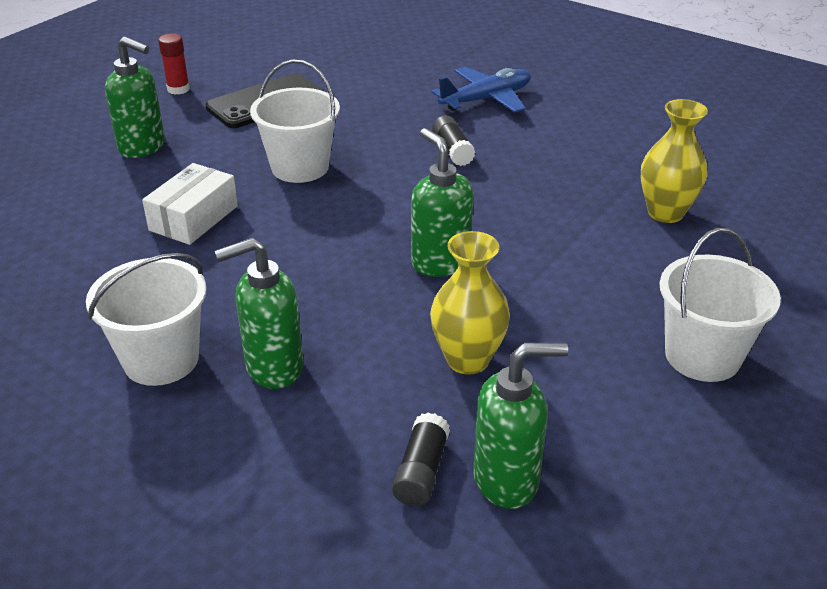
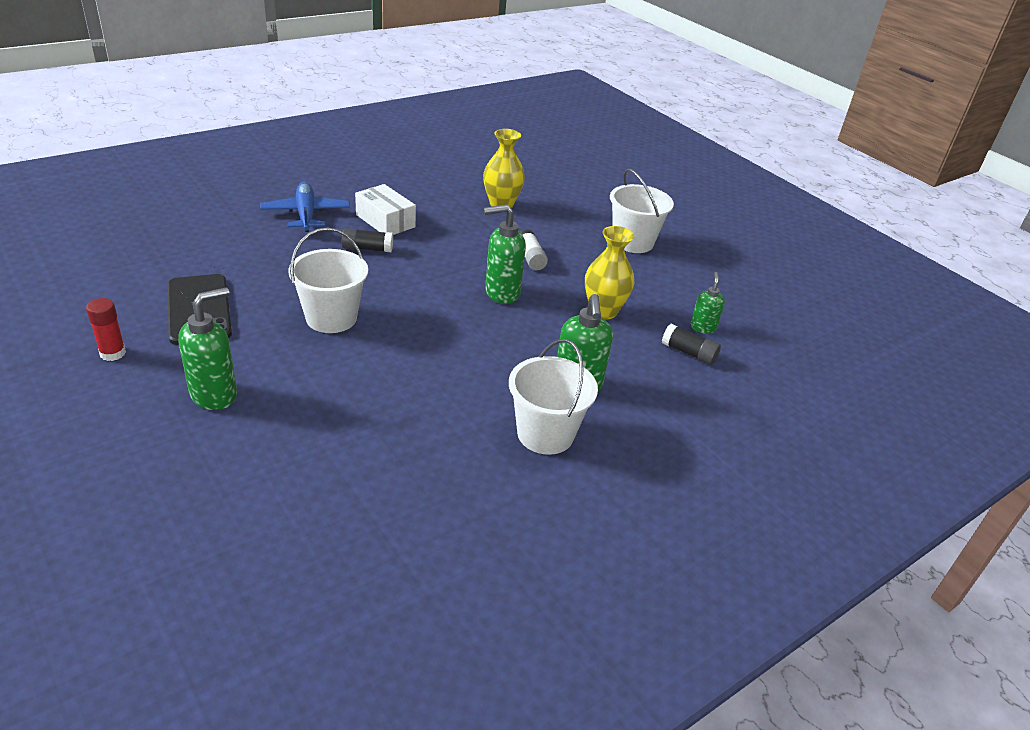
camera: 75 degrees left, 0 degrees up
white box [142,163,238,245] -> white box moved to [355,184,416,235]
green soap dispenser [473,343,568,509] -> green soap dispenser [691,272,725,334], size x0.59
none -> white glue stick [520,229,548,270]

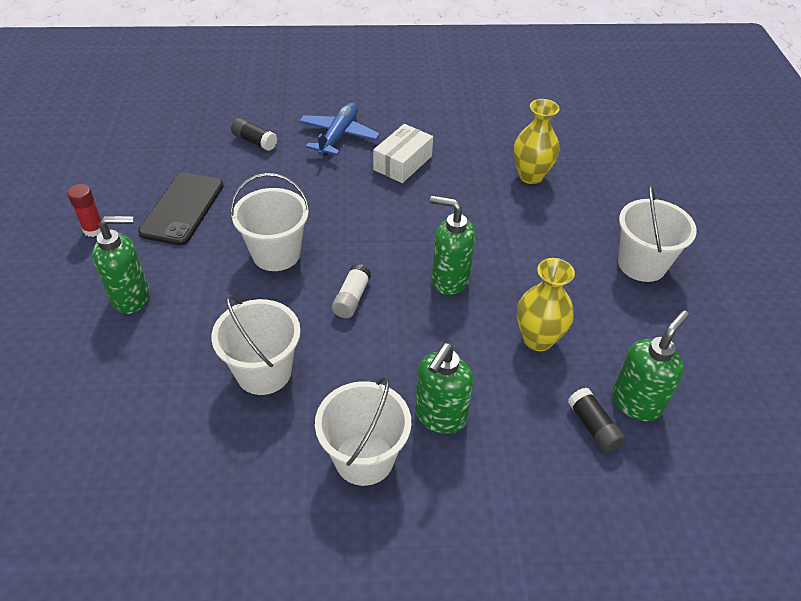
camera: 35 degrees right, 10 degrees up
black glue stick [341,228,393,252] -> black glue stick moved to [231,118,277,151]
white box [355,184,416,235] -> white box turned 45 degrees clockwise [373,124,433,183]
white glue stick [520,229,548,270] -> white glue stick moved to [332,264,371,318]
green soap dispenser [691,272,725,334] -> green soap dispenser [612,310,689,421], size x1.69
none -> white bucket [211,295,300,395]

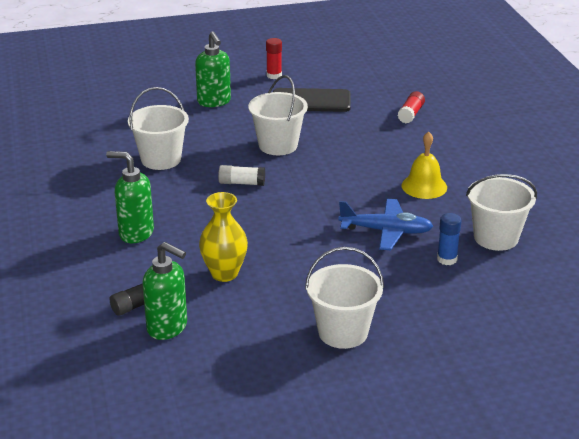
camera: 80 degrees right, 15 degrees down
black glue stick [231,118,277,151] -> red glue stick [397,91,425,123]
blue plane [299,102,380,156] -> blue plane moved to [338,199,433,250]
white bucket [315,377,411,486] -> white bucket moved to [466,174,537,251]
white box [373,124,433,183] -> yellow bell [402,131,447,199]
green soap dispenser [430,196,475,295] -> none
yellow vase [514,99,560,184] -> blue glue stick [437,213,462,265]

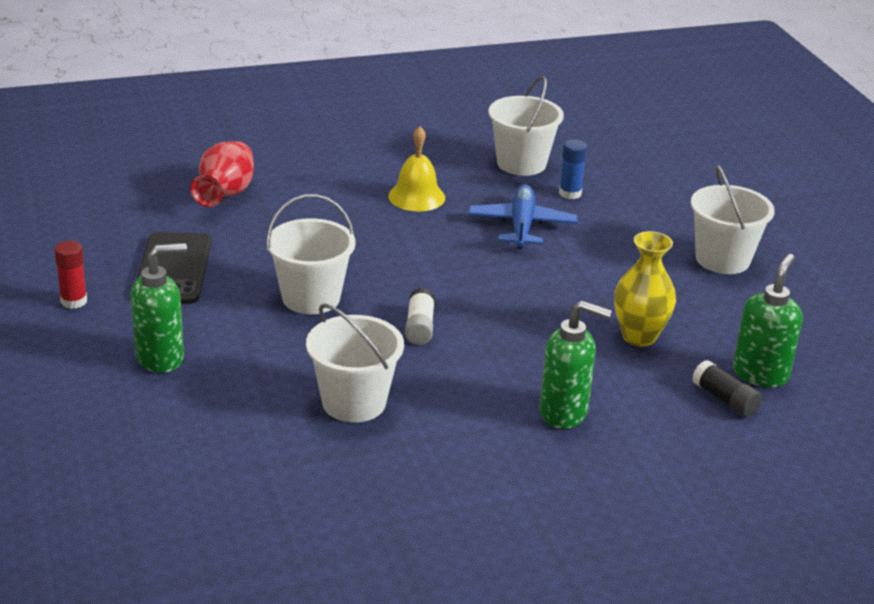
camera: 95 degrees left, 0 degrees up
green soap dispenser [106,151,154,243] -> green soap dispenser turned 90 degrees counterclockwise [539,300,612,429]
red glue stick [397,91,425,123] -> red vase [190,141,254,207]

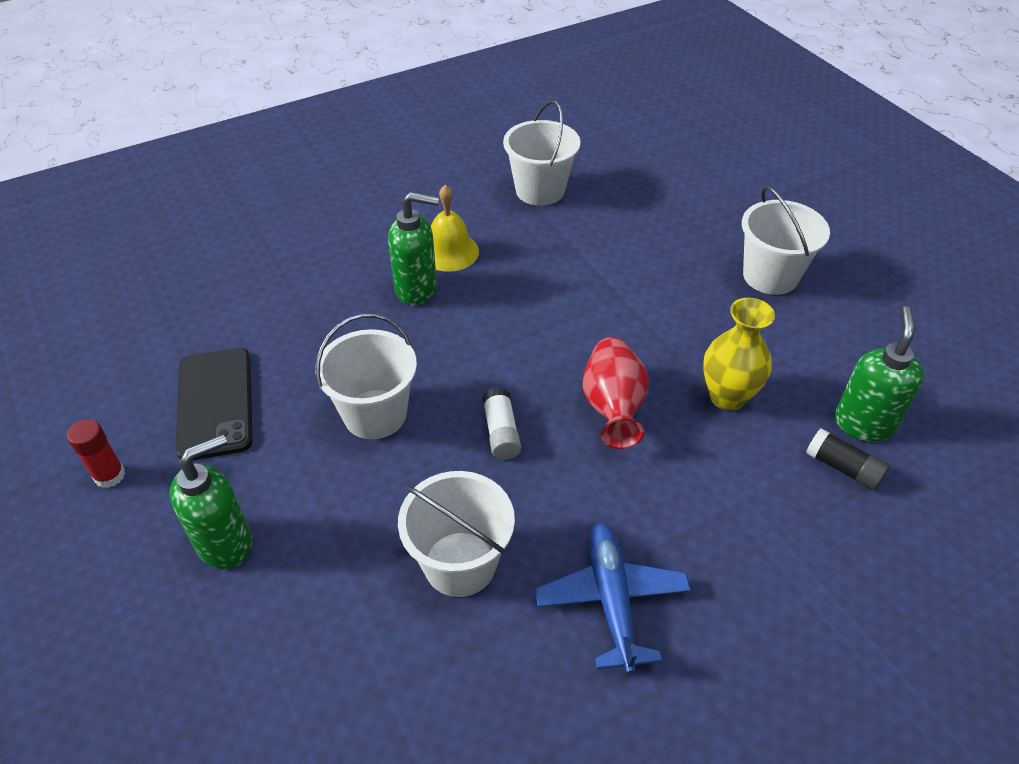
camera: 10 degrees left, 15 degrees up
red vase [190,141,254,207] -> red vase moved to [583,337,649,449]
blue plane [468,184,577,249] -> blue plane moved to [535,523,691,674]
green soap dispenser [539,300,612,429] -> green soap dispenser moved to [388,192,439,305]
blue glue stick [559,139,587,199] -> none

